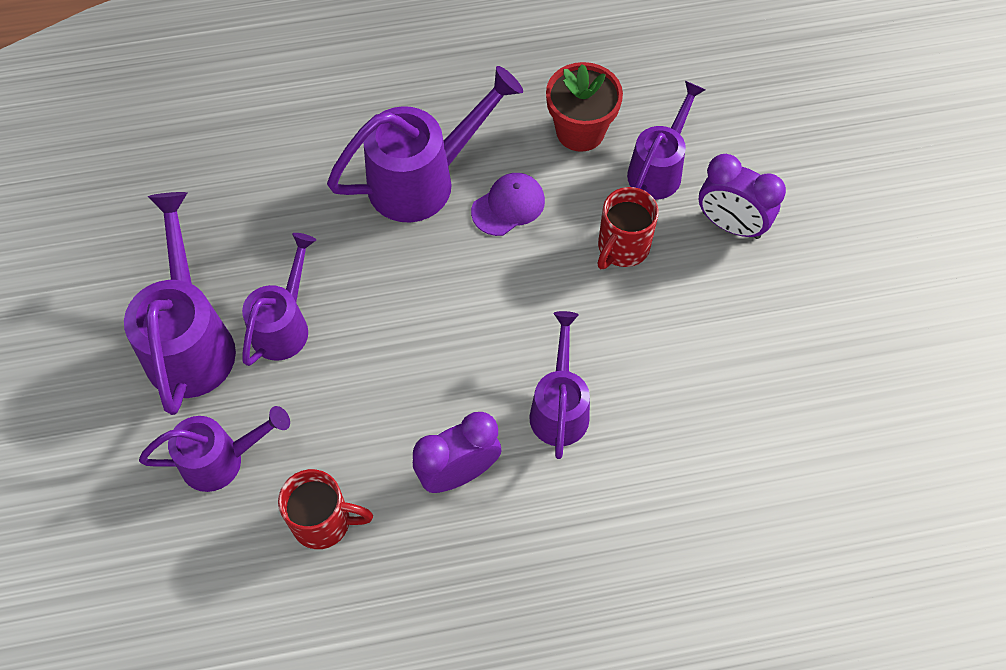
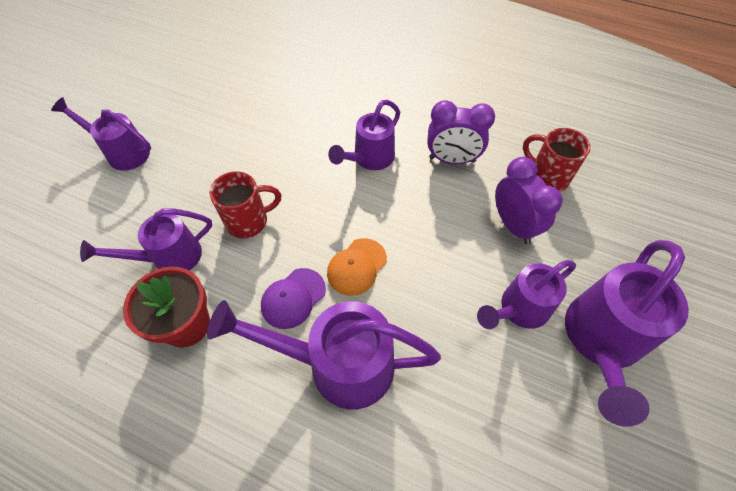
camera: 145 degrees left, 5 degrees down
purple watering can [139,406,290,492] -> purple watering can moved to [51,97,151,171]
purple cap [471,173,545,236] -> purple cap turned 45 degrees counterclockwise [261,268,326,329]
purple clock [699,154,786,239] -> purple clock moved to [495,157,563,245]
none -> orange cap [327,238,387,296]

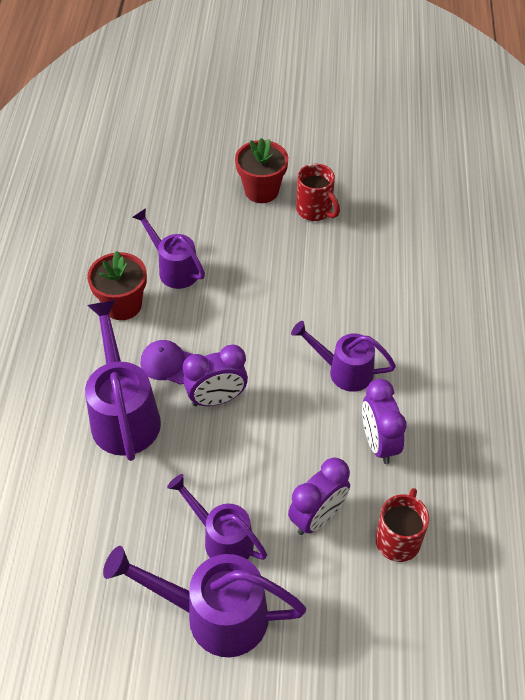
camera: 70 degrees right, 5 degrees down
purple watering can [51,97,151,171] -> red flower pot [235,138,288,203]
red mug [209,171,281,238] -> red mug moved to [296,163,340,221]
orange cap [327,238,387,296] -> purple clock [183,344,248,406]

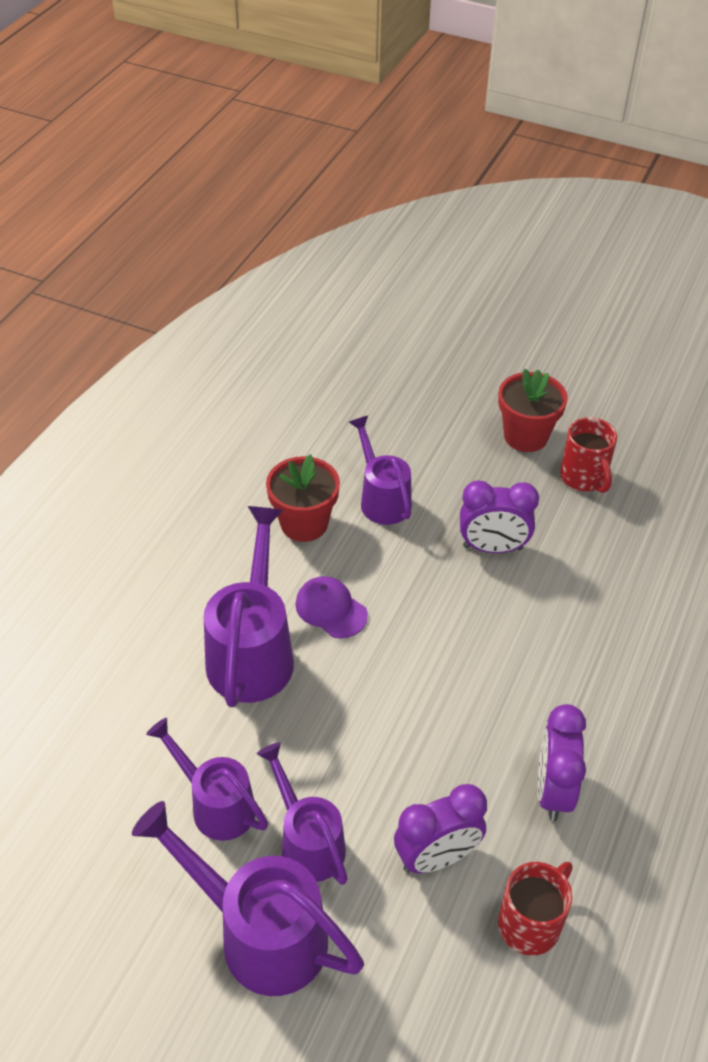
camera: 20 degrees right, 5 degrees down
purple clock [183,344,248,406] -> purple clock moved to [460,480,539,553]
purple watering can [291,321,396,392] -> purple watering can moved to [146,718,268,841]

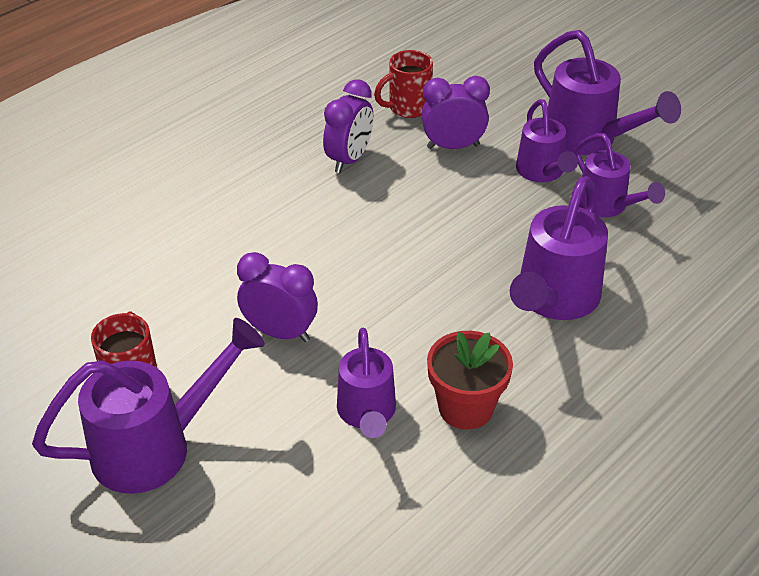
camera: 160 degrees left, 5 degrees down
purple cap [295,576,368,638] -> none
red flower pot [498,369,568,452] -> purple watering can [32,318,265,494]

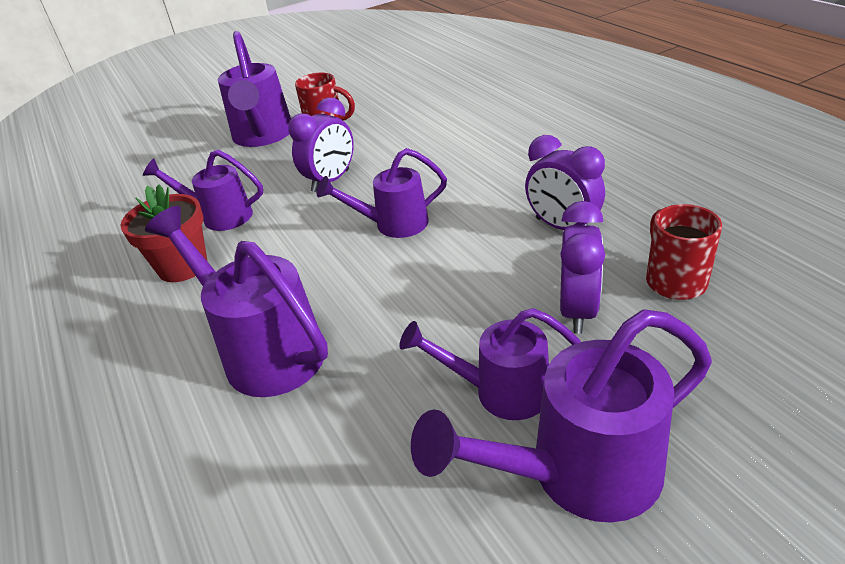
camera: 110 degrees right, 5 degrees down
purple watering can [575,133,665,217] -> purple watering can moved to [317,148,447,238]

